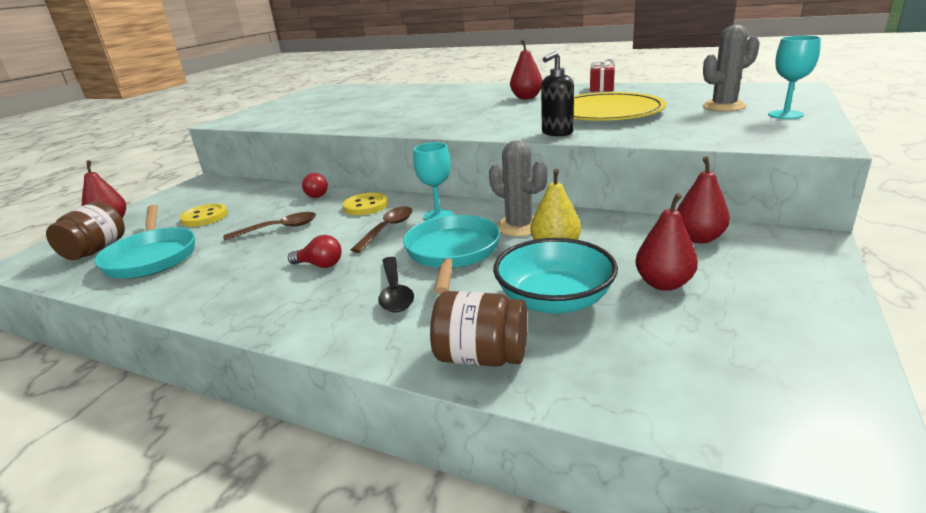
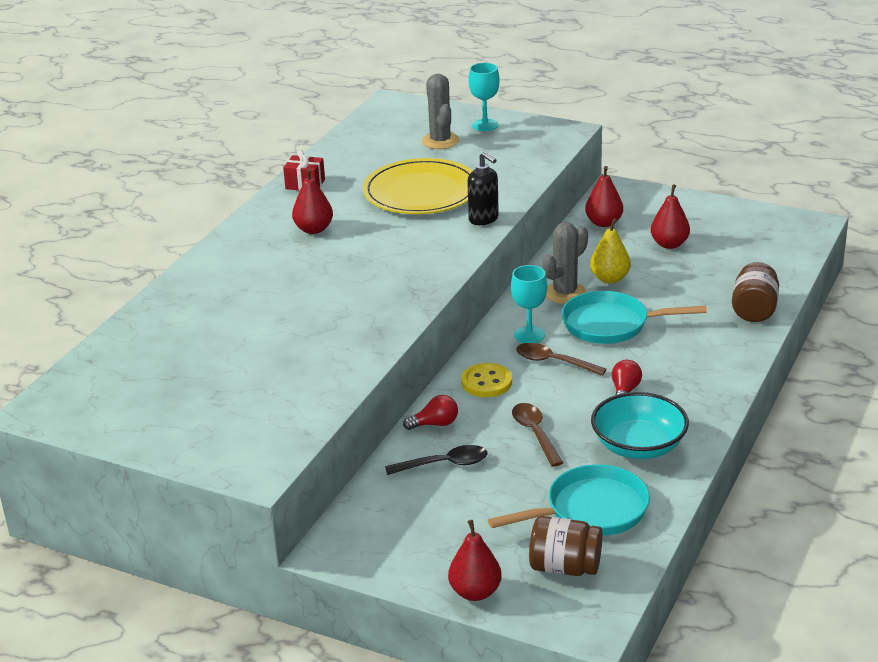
camera: 90 degrees left, 5 degrees up
yellow button [180,203,228,227] -> none
black spoon [378,257,414,312] -> black spoon moved to [385,445,487,475]
turquoise bowl [493,238,618,314] -> turquoise bowl moved to [591,392,689,459]

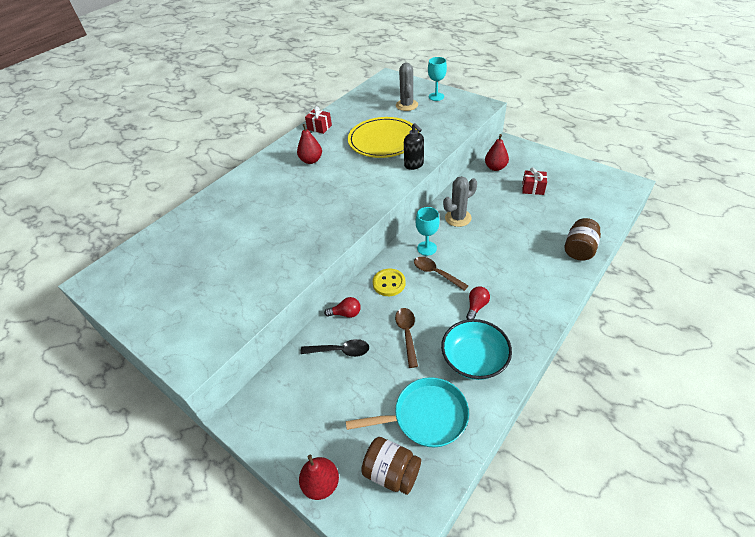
camera: 15 degrees right, 15 degrees up
turquoise pan [561,291,707,344] -> none
yellow pear [590,218,631,284] -> none
red pear [651,184,690,249] -> red gift [522,168,547,195]

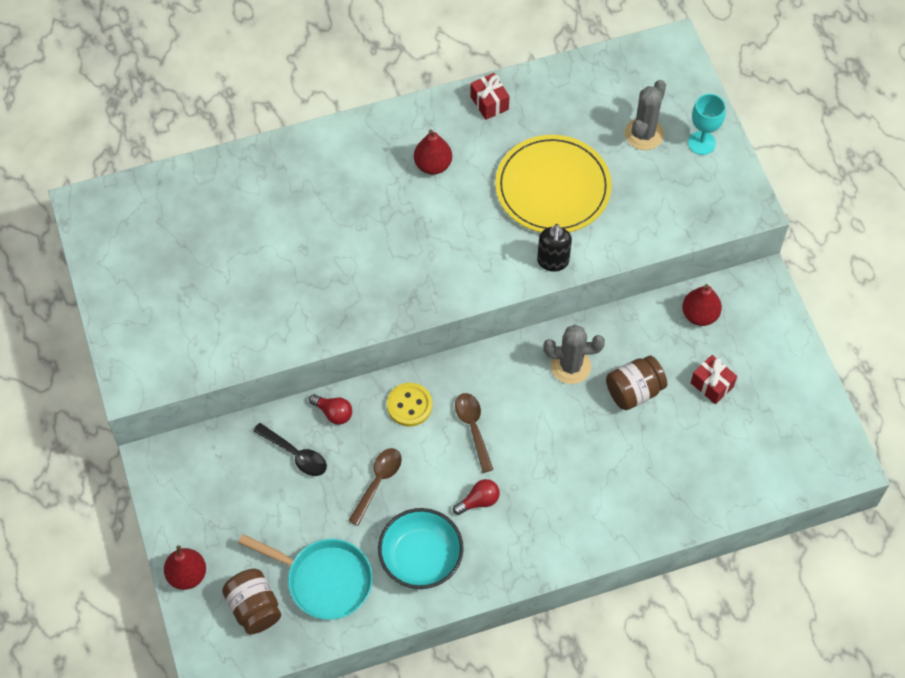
camera: 30 degrees right, 15 degrees up
turquoise goblet [415,207,440,256] -> none
brown jar [565,218,601,261] -> brown jar moved to [606,356,667,410]

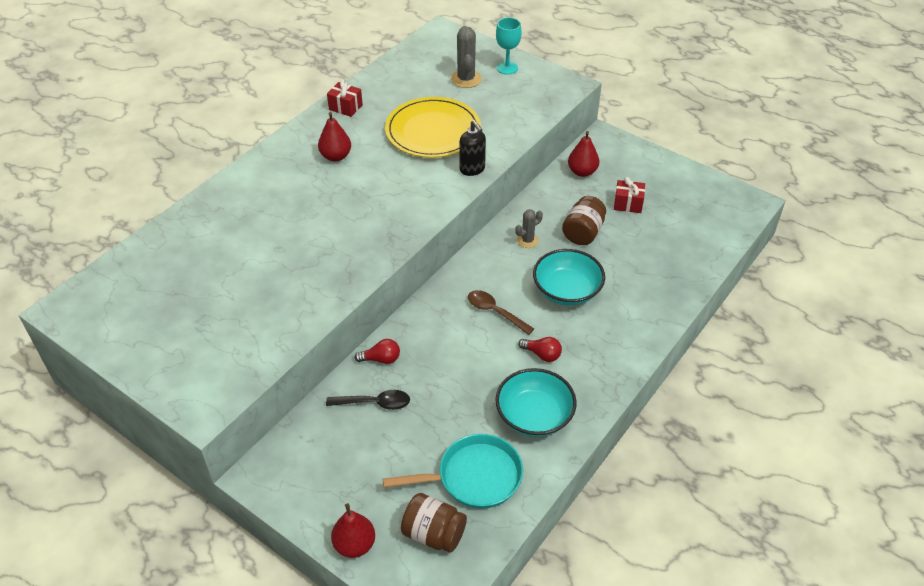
camera: 35 degrees left, 15 degrees down
brown spoon [348,448,402,526] -> none
yellow button [387,383,432,426] -> none
red light bulb [453,479,500,515] -> red light bulb turned 90 degrees clockwise [518,337,562,362]
grey cactus [544,325,605,384] -> grey cactus [515,209,543,248], size x0.63
none -> turquoise bowl [533,249,605,306]

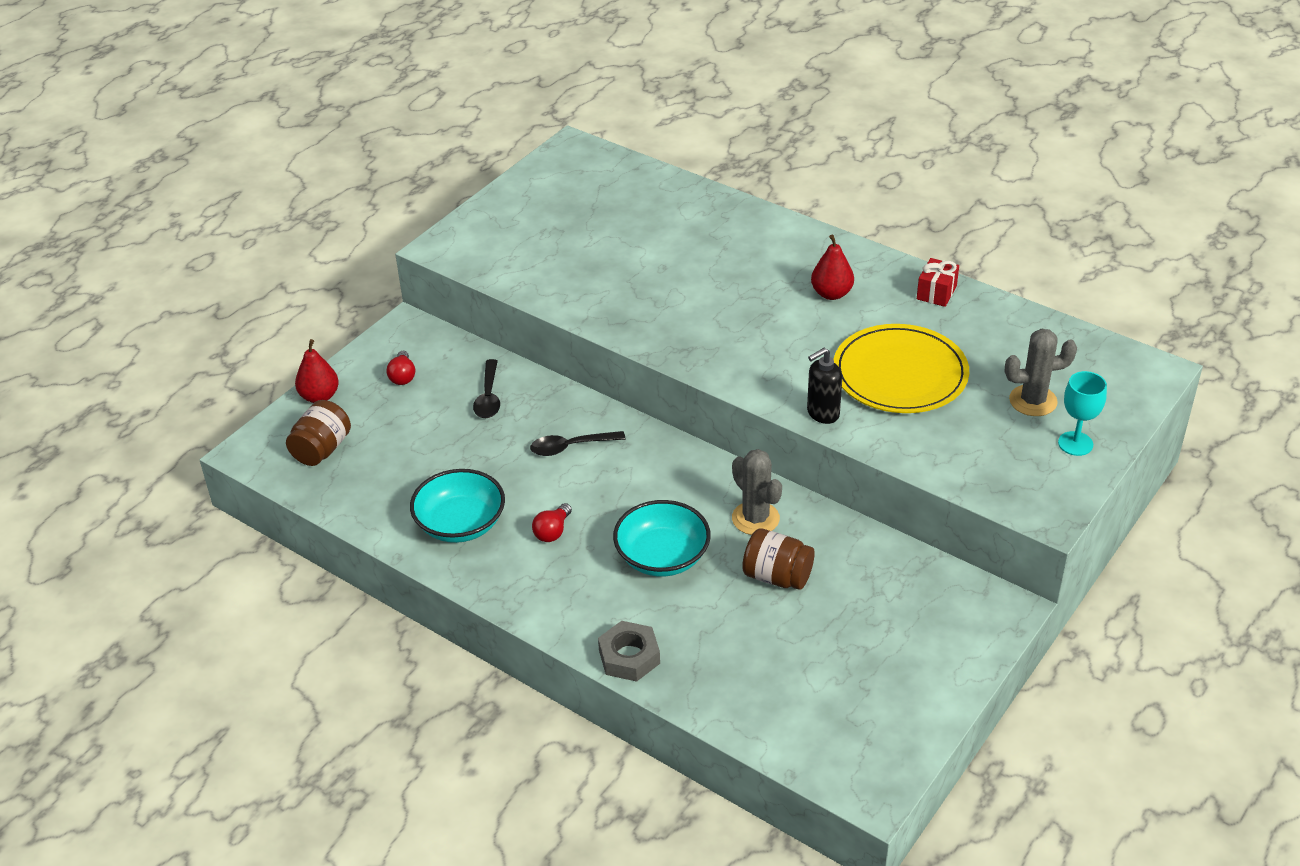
camera: 90 degrees right, 5 degrees down
red light bulb [354,339,400,364] -> red light bulb moved to [387,351,415,385]
turquoise pan [383,434,523,509] -> none
brown spoon [468,290,534,335] -> none
grey cactus [515,209,543,248] -> grey cactus [732,449,782,535], size x1.59
red pear [568,131,599,177] -> none
red gift [614,177,645,213] -> none
none -> black spoon [530,431,626,456]
none -> grey nut [598,621,660,682]

